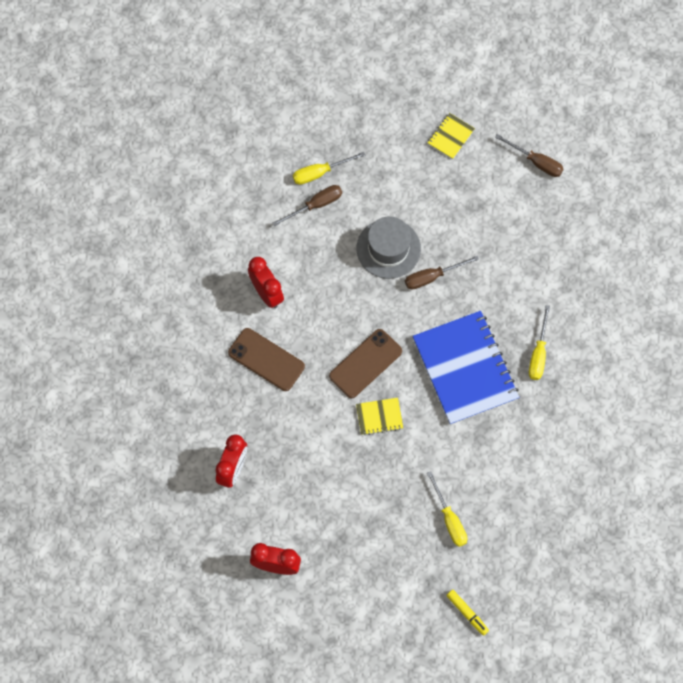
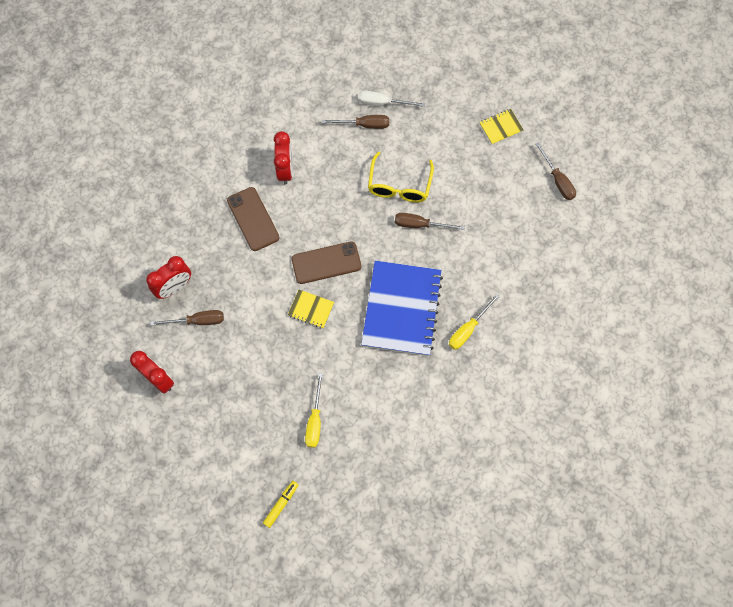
camera: 30 degrees right, 0 degrees up
yellow screwdriver [293,152,366,185] -> white screwdriver [358,91,425,107]
grey hat [356,217,421,279] -> yellow glasses [368,152,434,202]
yellow marker [446,590,489,636] -> yellow marker turned 135 degrees counterclockwise [263,481,298,528]
none -> brown screwdriver [150,310,224,326]

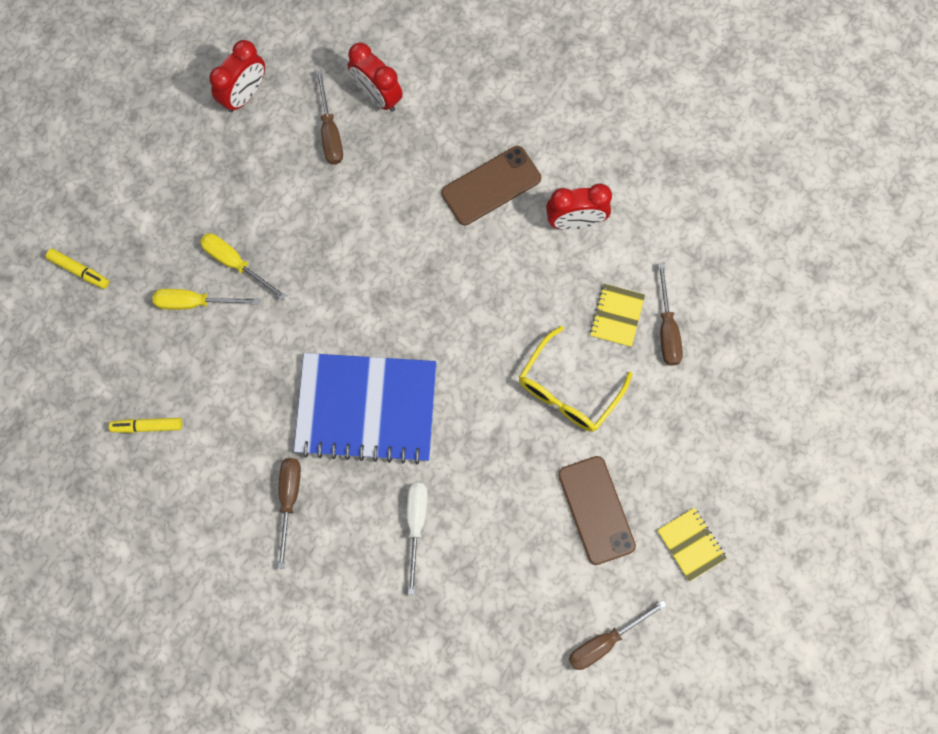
camera: 85 degrees right, 5 degrees up
yellow notebook [288,290,334,329] -> yellow notebook moved to [590,284,645,347]
brown phone [292,242,361,284] -> brown phone moved to [558,456,636,565]
white screwdriver [358,91,425,107] -> white screwdriver moved to [407,483,428,595]
yellow glasses [368,152,434,202] -> yellow glasses turned 60 degrees counterclockwise [519,326,632,432]
brown screwdriver [395,213,465,230] -> brown screwdriver moved to [278,458,301,569]
yellow screwdriver [449,294,500,350] -> yellow screwdriver moved to [200,233,287,300]
none -> yellow marker [109,418,182,433]

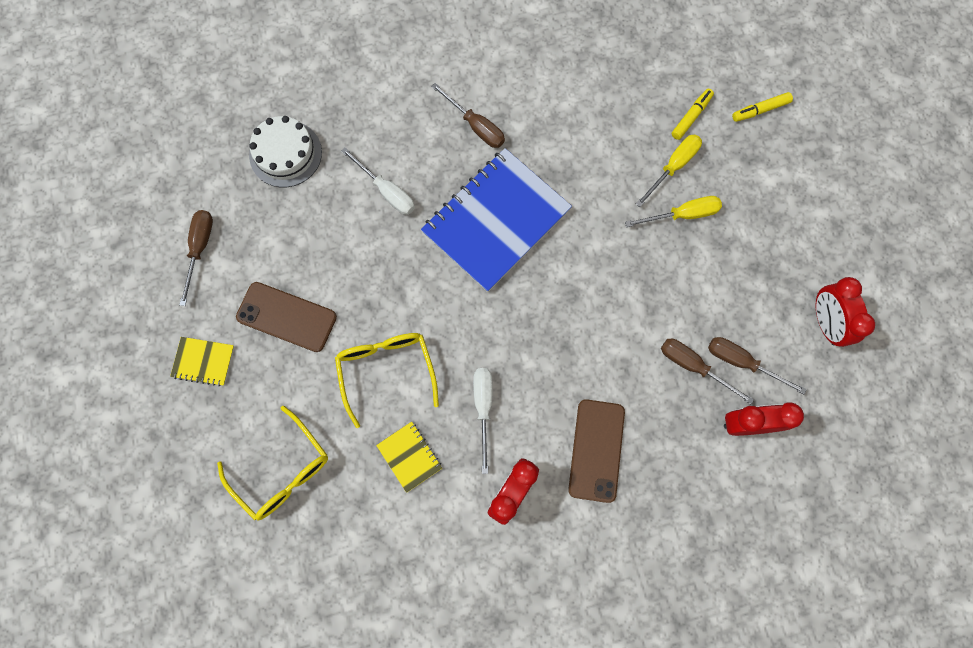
camera: 130 degrees right, 0 degrees up
yellow marker [109,418,182,433] -> yellow marker moved to [672,89,714,140]
brown screwdriver [658,263,683,366] -> brown screwdriver moved to [661,339,754,404]
none -> yellow glasses [217,406,328,521]
none -> white cake [249,116,322,187]
none -> white screwdriver [473,368,493,474]

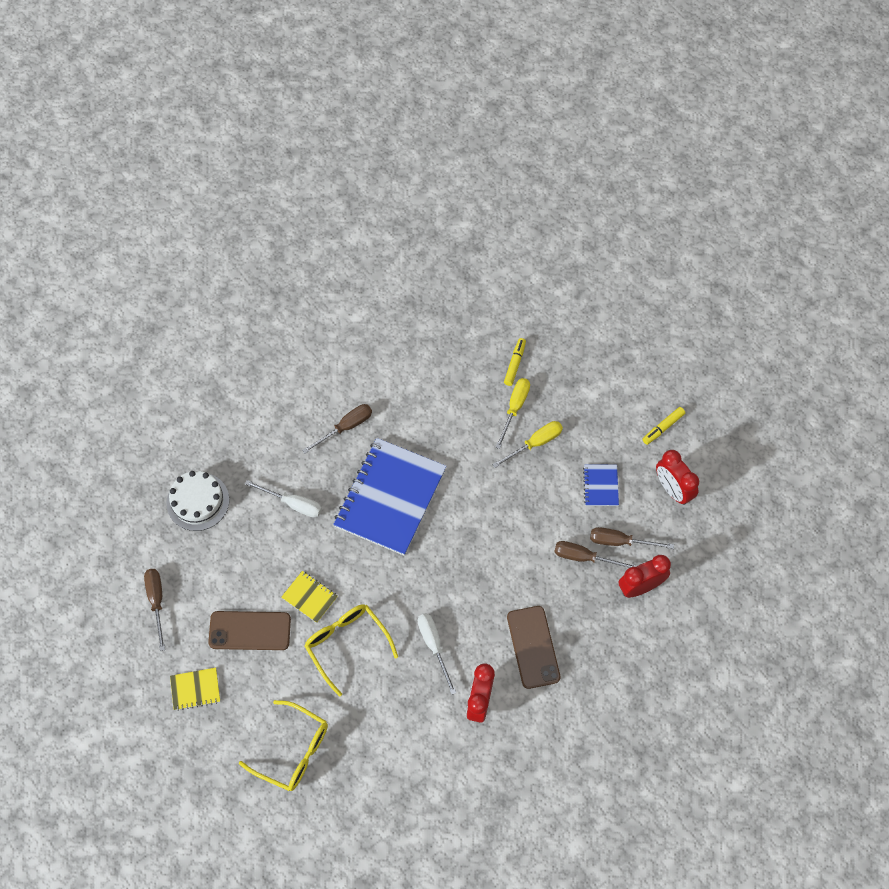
camera: 20 degrees left, 10 degrees down
yellow notebook [376,422,442,493] -> yellow notebook moved to [281,571,338,623]
brown screwdriver [431,83,505,148] -> brown screwdriver turned 60 degrees counterclockwise [302,404,372,453]
yellow marker [732,92,793,122] -> yellow marker moved to [642,407,685,445]
none -> blue notebook [583,464,619,506]

